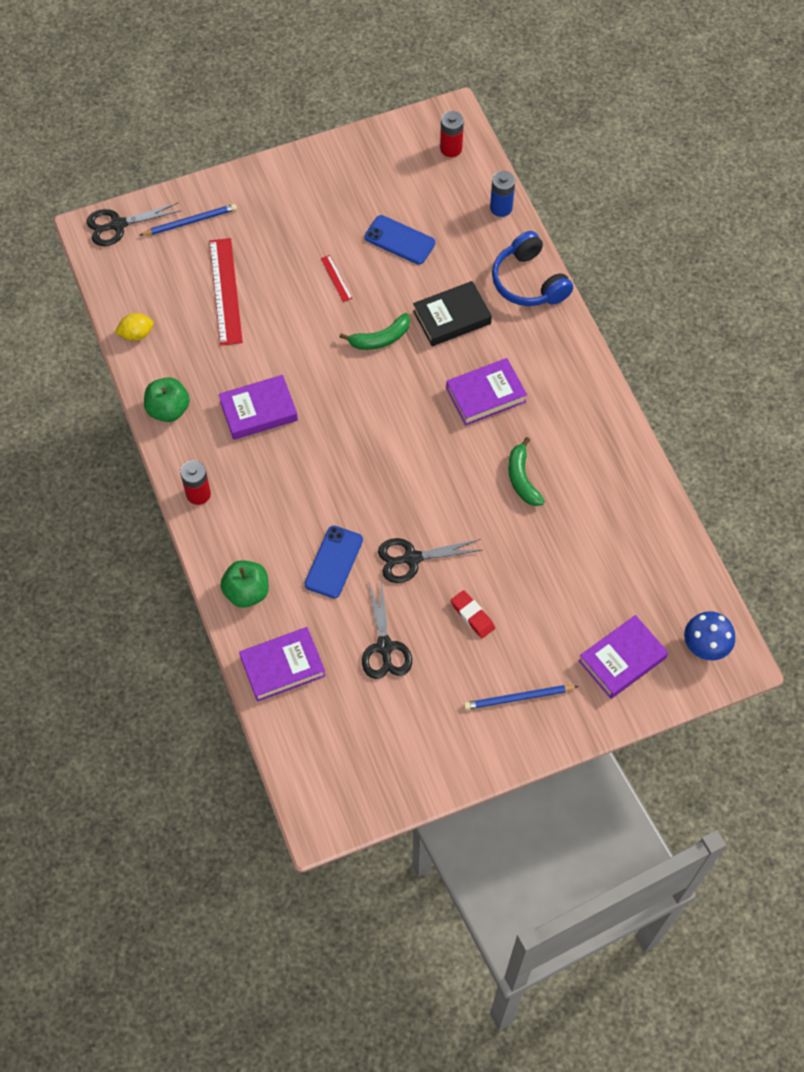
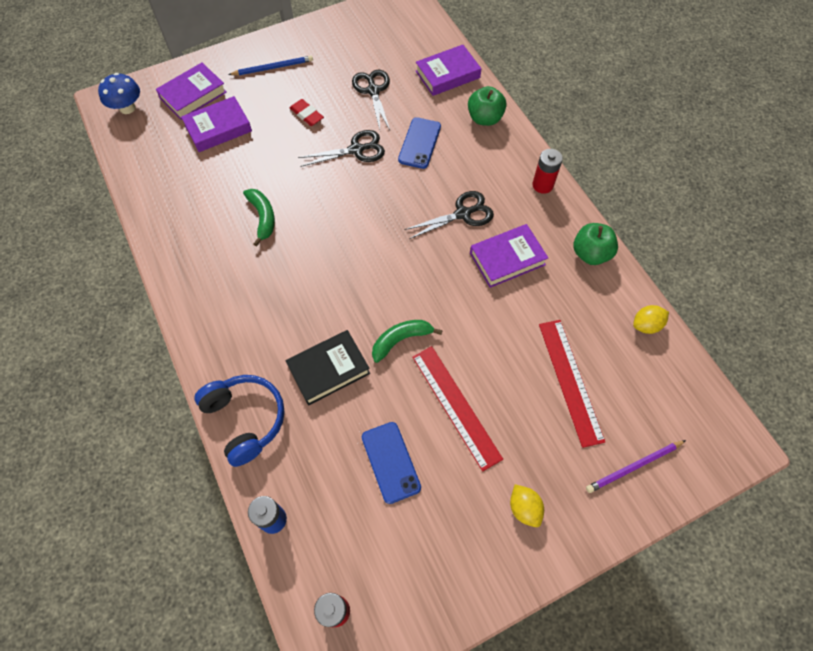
camera: 175 degrees right, 0 degrees up
black scissors [87,203,181,246] -> black scissors moved to [405,191,494,239]
blue pencil [140,204,237,236] -> purple pencil [586,440,686,493]
red ruler [321,255,352,302] -> red ruler [412,346,503,471], size x2.19
blue phone [364,215,435,265] -> blue phone turned 45 degrees clockwise [362,422,421,504]
purple book [446,358,527,426] -> purple book moved to [181,96,252,152]
none -> yellow lemon [510,484,544,527]

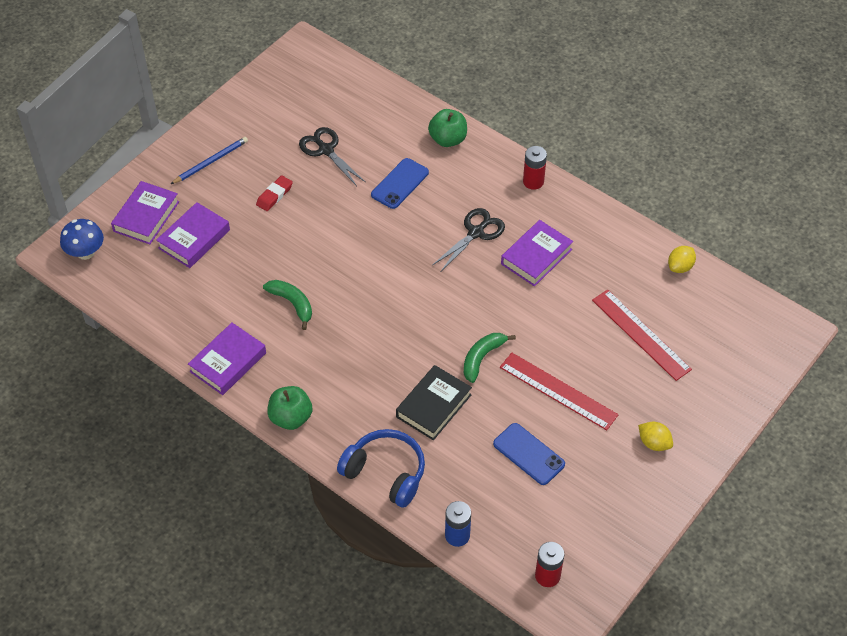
camera: 25 degrees left, 10 degrees down
red eraser [290,99,324,126] -> red eraser turned 75 degrees counterclockwise [256,175,293,211]
black scissors [298,130,385,167] -> none
blue phone [398,117,441,169] -> blue phone turned 45 degrees clockwise [371,158,429,209]
purple book [416,45,481,96] -> purple book moved to [188,323,266,395]
green apple [574,223,618,265] -> green apple moved to [267,386,312,430]
purple pencil [586,440,686,493] -> none

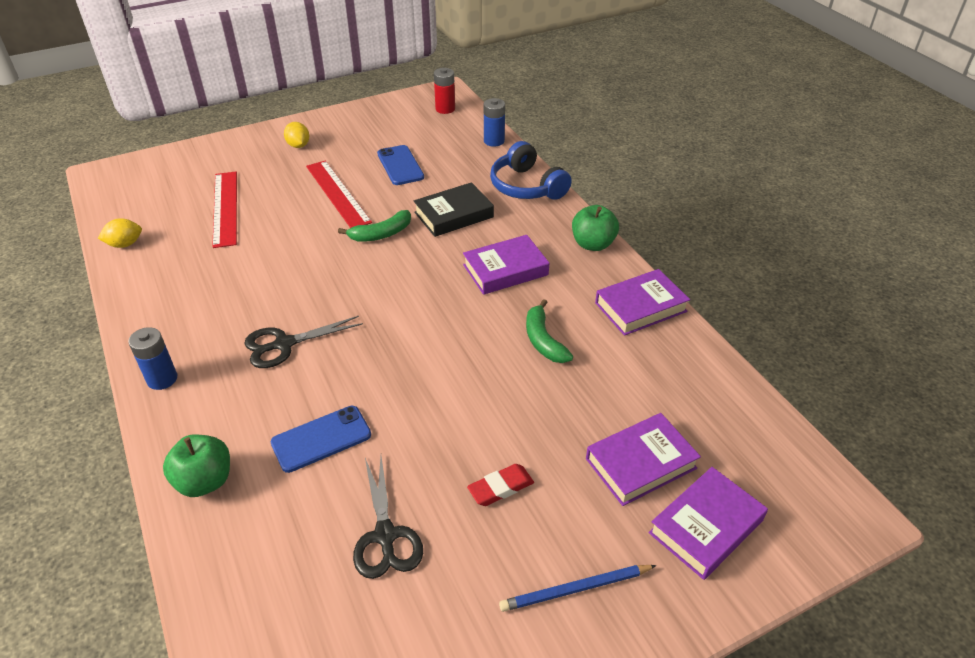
camera: 155 degrees left, 10 degrees down
blue mushroom [60,219,104,260] -> none
purple book [501,220,573,286] -> purple book moved to [463,235,549,295]
red battery [523,146,547,190] -> blue battery [128,327,177,390]

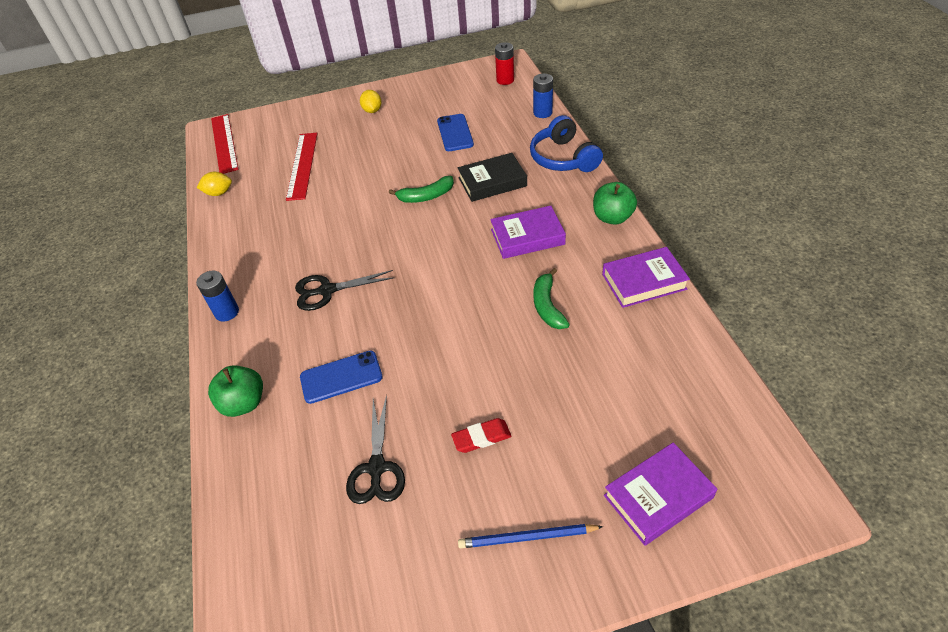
camera: 15 degrees right, 5 degrees up
red ruler [306,160,372,228] -> red ruler moved to [211,114,239,174]
purple book [586,413,701,506] -> none

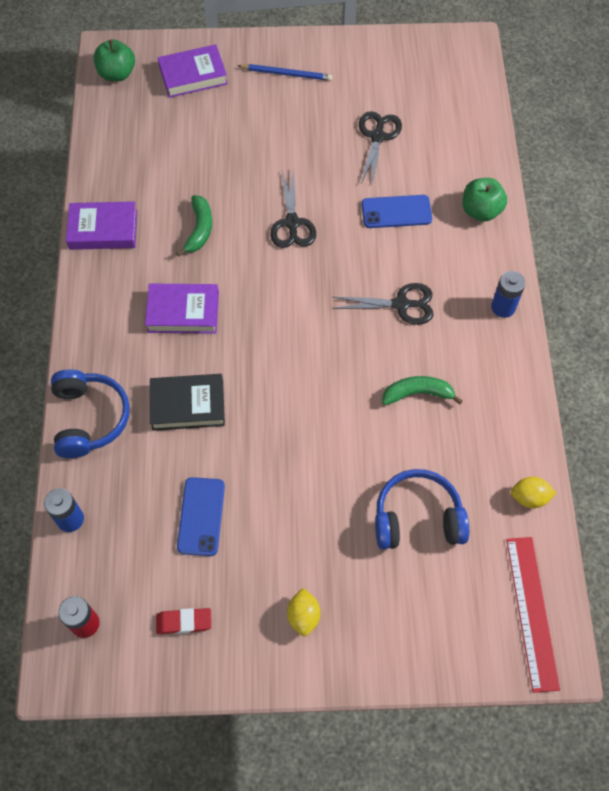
camera: 170 degrees left, 15 degrees up
red ruler [286,133,318,201] -> blue headphones [375,469,469,550]
green banana [389,176,454,203] -> green banana moved to [382,376,463,405]
red eraser [451,418,511,453] -> red eraser moved to [156,608,211,634]
green apple [593,182,637,225] -> green apple moved to [94,39,135,81]
none -> black scissors [270,171,316,248]

